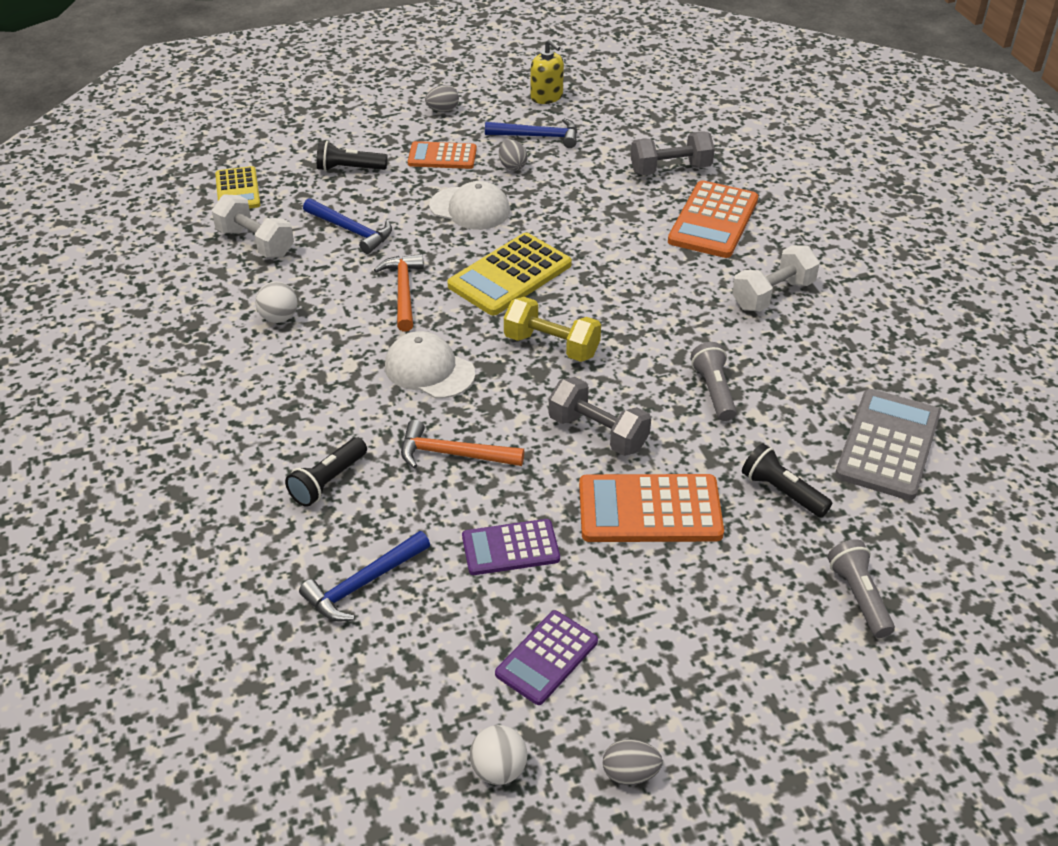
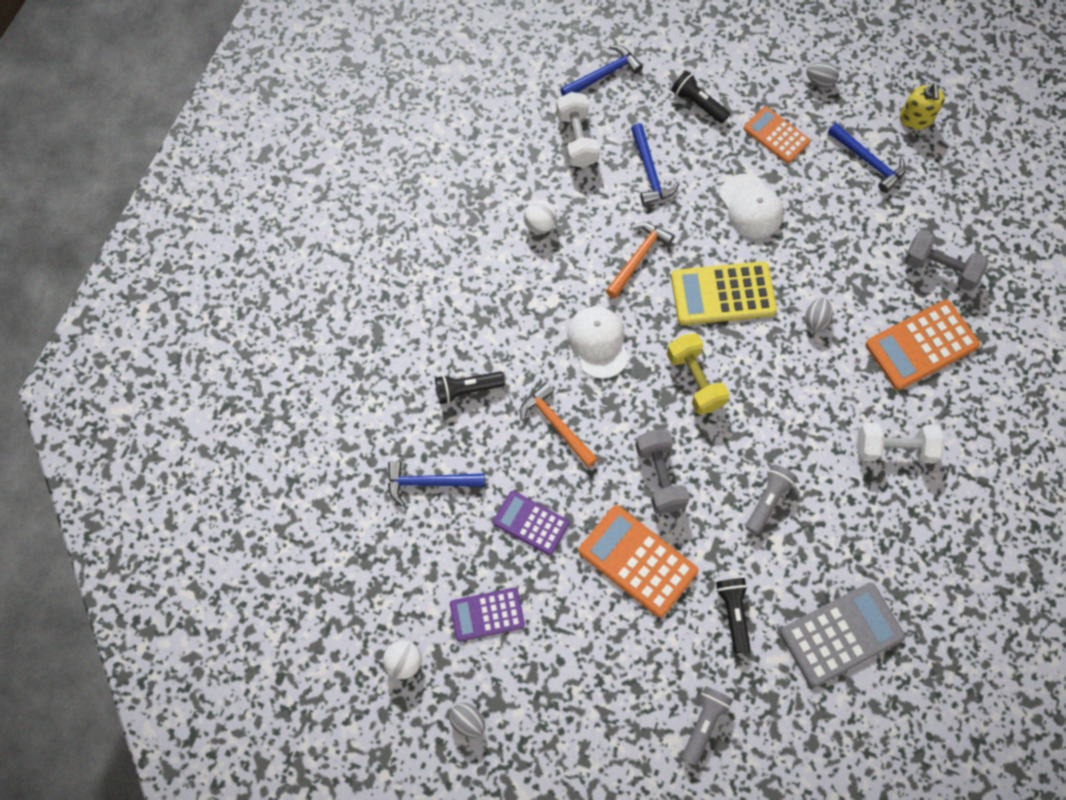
camera: 40 degrees right, 25 degrees up
yellow calculator [215,166,260,209] -> blue hammer [560,45,643,96]
grey egg [499,139,527,171] -> grey egg moved to [805,298,833,332]

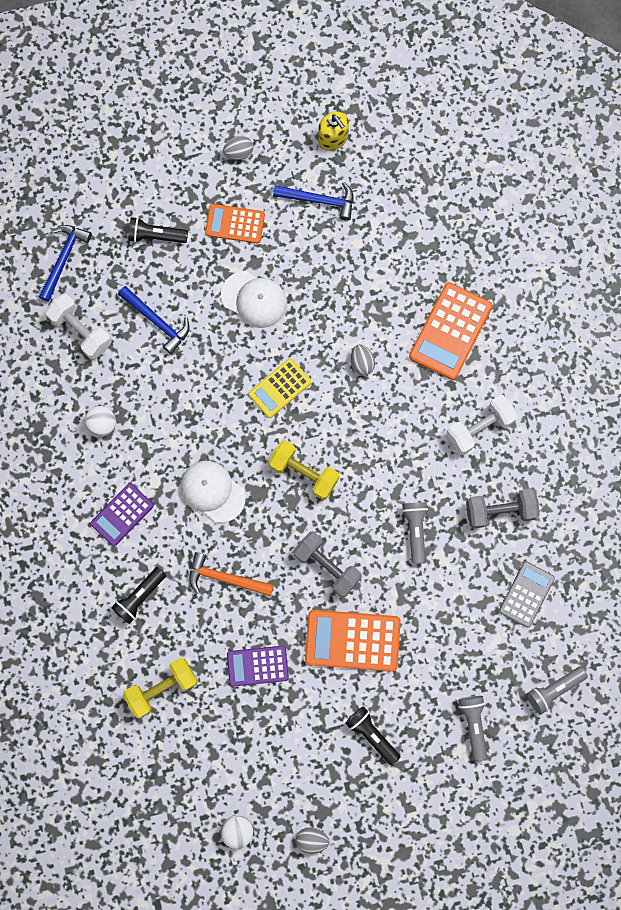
camera: 35 degrees left, 10 degrees up
blue hammer [388,461,485,507] -> yellow dumbbell [123,658,198,718]
purple calculator [450,588,525,642] -> purple calculator moved to [90,483,154,546]
orange hammer [606,222,674,298] -> none
yellow calculator [671,261,777,325] -> yellow calculator [248,358,311,418], size x0.64
black flashlight [716,578,751,654] -> black flashlight moved to [345,706,400,766]
grey calculator [780,582,905,688] -> grey calculator [499,561,555,628], size x0.64
grey dumbbell [905,230,988,291] -> grey dumbbell moved to [466,488,540,529]
none -> grey flashlight [527,667,588,715]

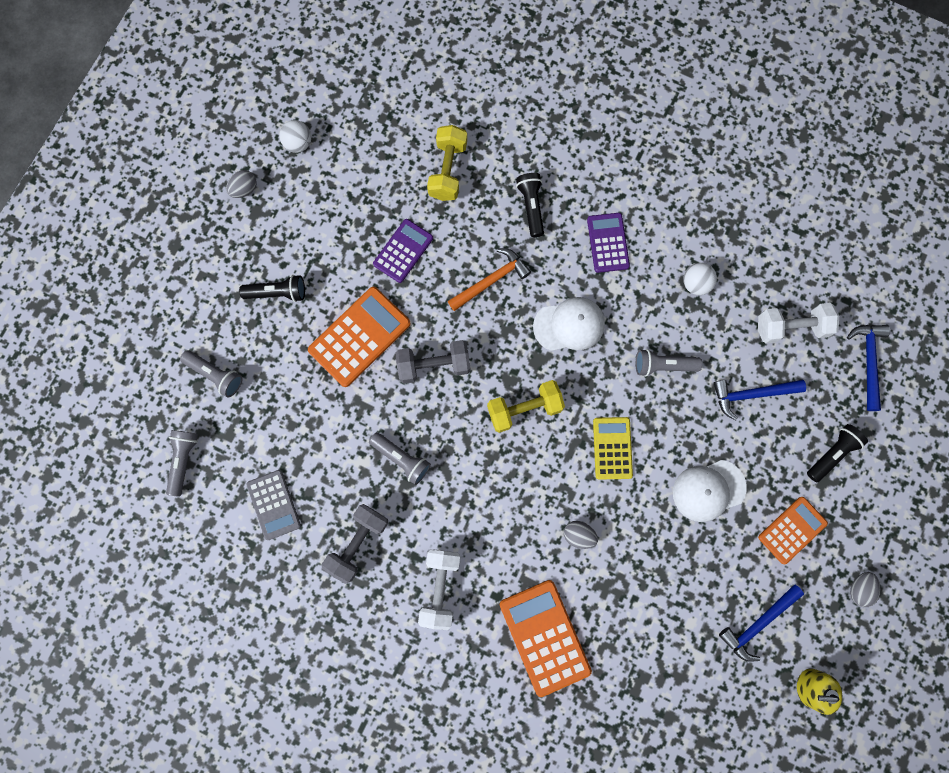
camera: 130 degrees right, 0 degrees up
blue hammer [39,225,92,302] -> blue hammer turned 150 degrees counterclockwise [847,325,890,411]
none -> grey flashlight [636,349,702,377]

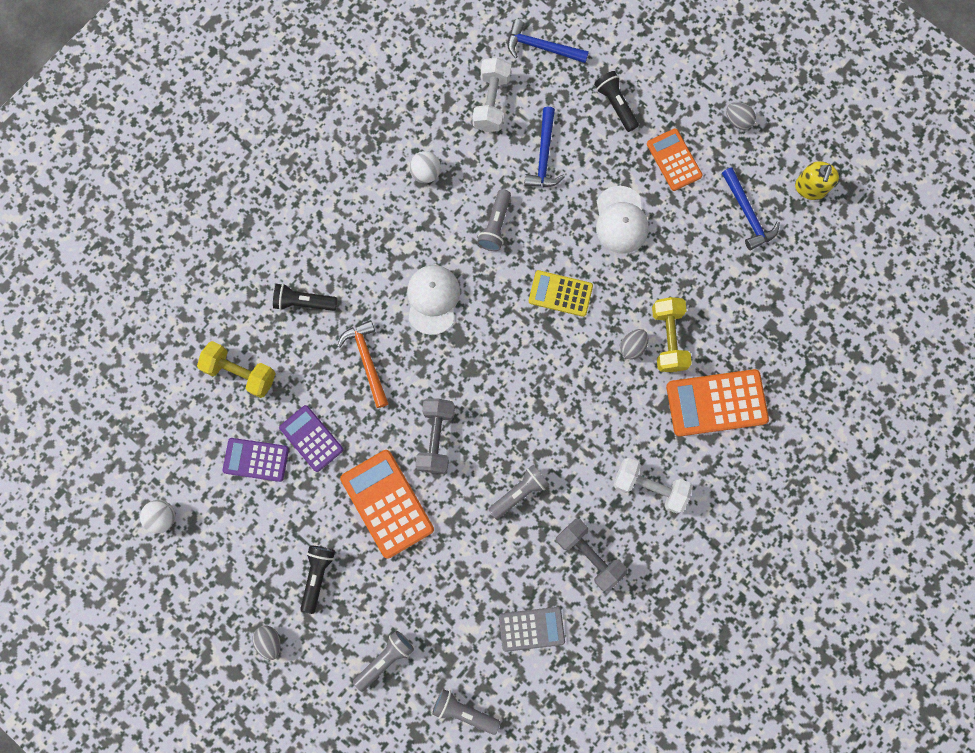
camera: 75 degrees left, 0 degrees up
grey egg [226,170,257,198] -> grey egg moved to [252,626,281,660]
yellow dumbbell [487,380,565,433] -> yellow dumbbell moved to [652,297,692,372]
purple calculator [587,213,630,273] -> purple calculator moved to [223,438,289,482]

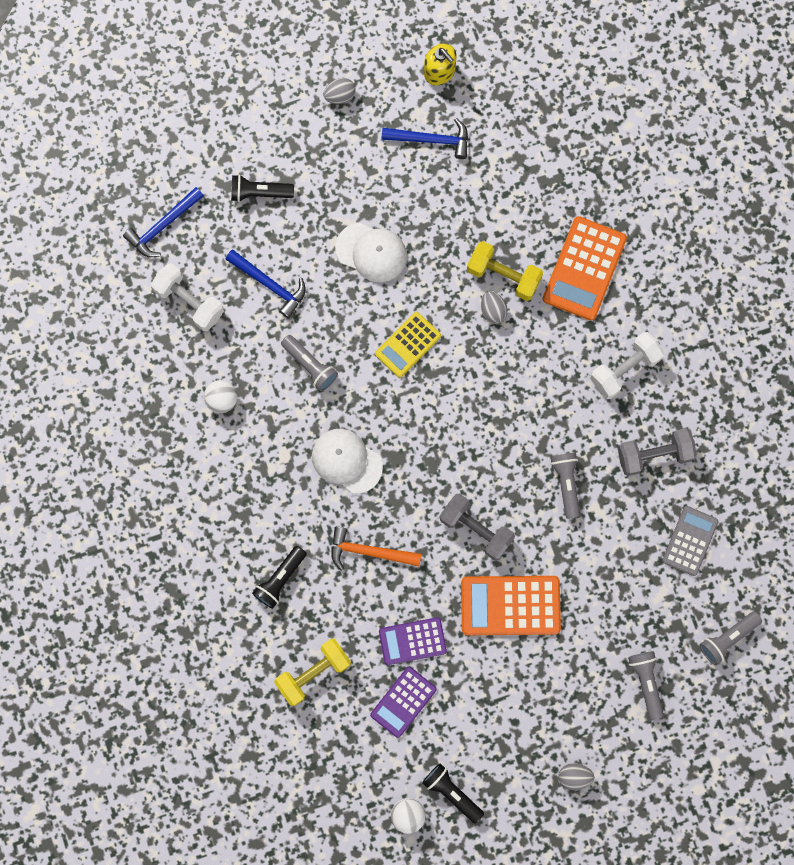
camera: 60 degrees left, 0 degrees up
black flashlight [300,546,335,614] -> black flashlight moved to [422,763,484,824]
orange calculator [647,128,703,191] -> none

